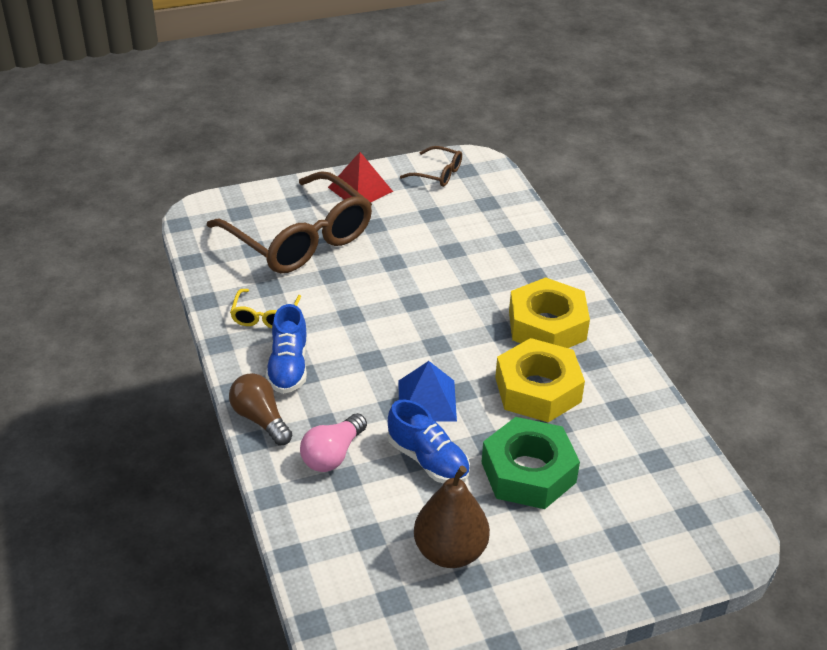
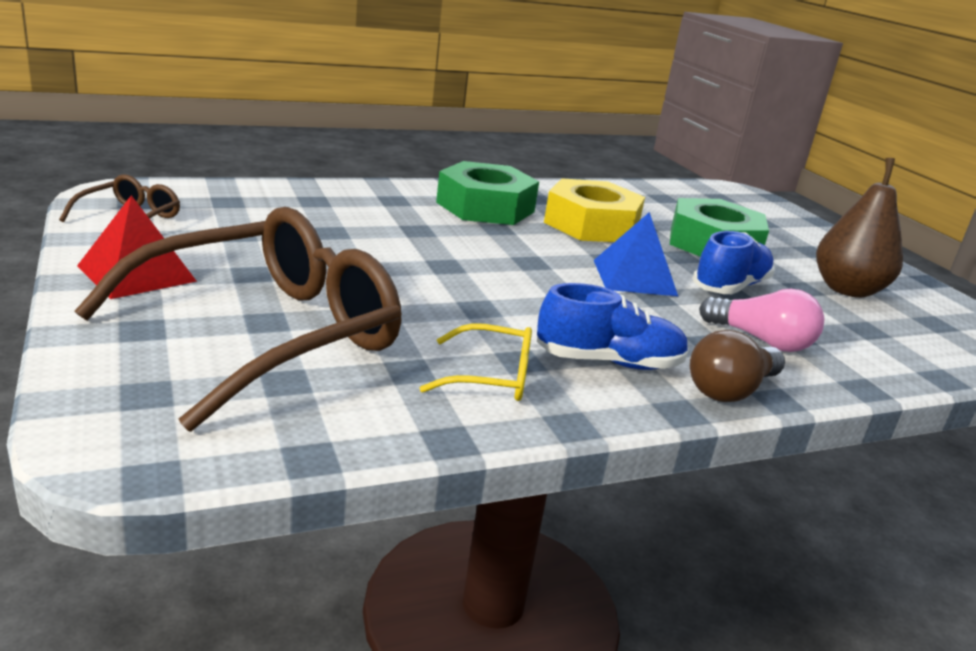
camera: 95 degrees left, 15 degrees down
yellow nut [509,277,590,348] -> green nut [436,161,539,225]

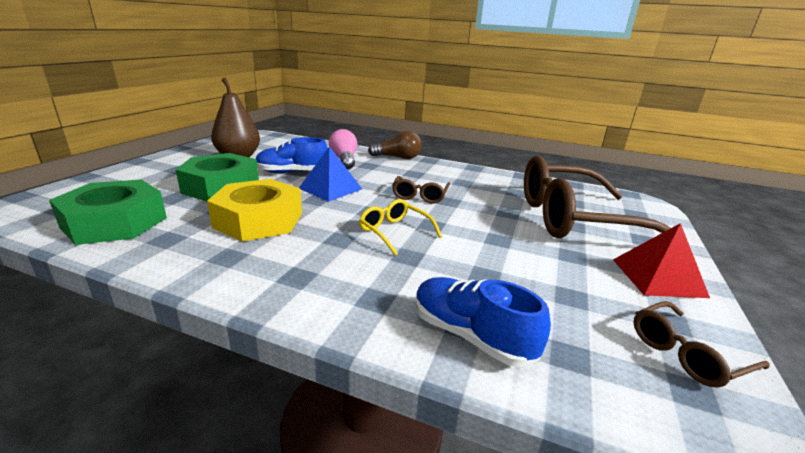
camera: 135 degrees left, 0 degrees up
yellow glasses [420,323,532,401] -> yellow glasses moved to [359,199,442,256]
green nut [436,161,539,225] -> green nut moved to [49,179,167,245]
blue shoe [537,283,689,370] -> blue shoe moved to [416,277,551,367]
none -> brown glasses [392,176,450,203]

